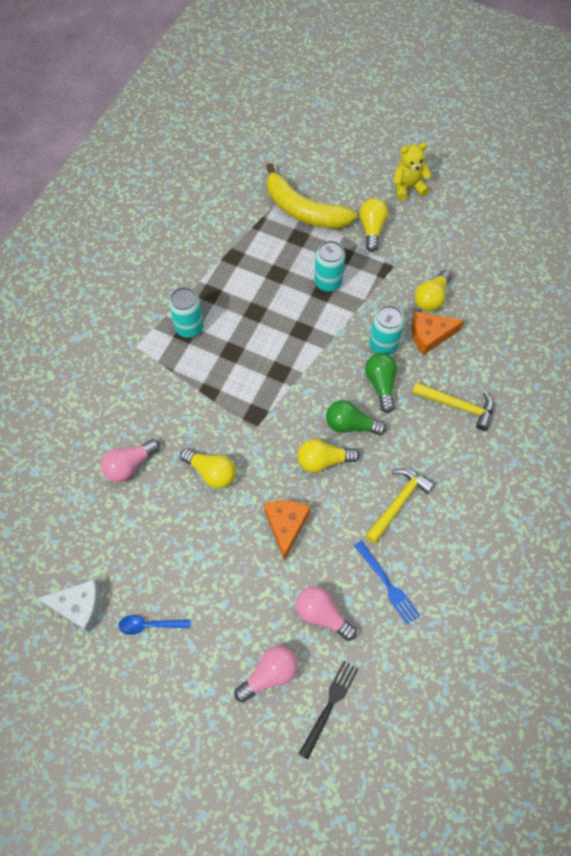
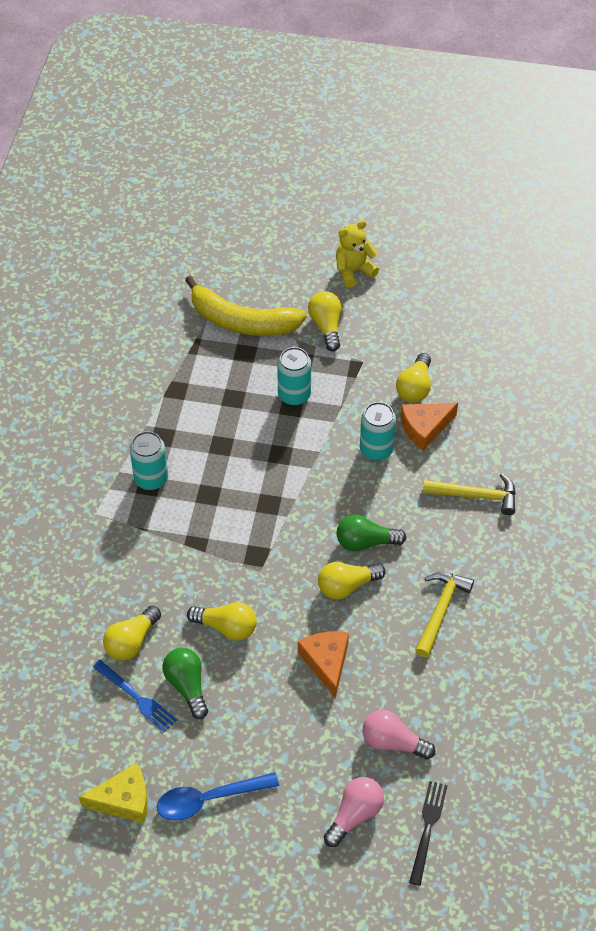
camera: 15 degrees left, 10 degrees down
white cheese [37,580,100,632] -> yellow cheese [79,763,148,823]
pink light bulb [101,439,160,482] -> yellow light bulb [103,606,161,661]
blue spoon [119,615,190,635] -> blue spoon [157,772,279,820], size x1.55
blue fork [354,540,420,625] -> blue fork moved to [93,660,177,733]
green light bulb [365,353,397,413] -> green light bulb moved to [162,648,208,719]

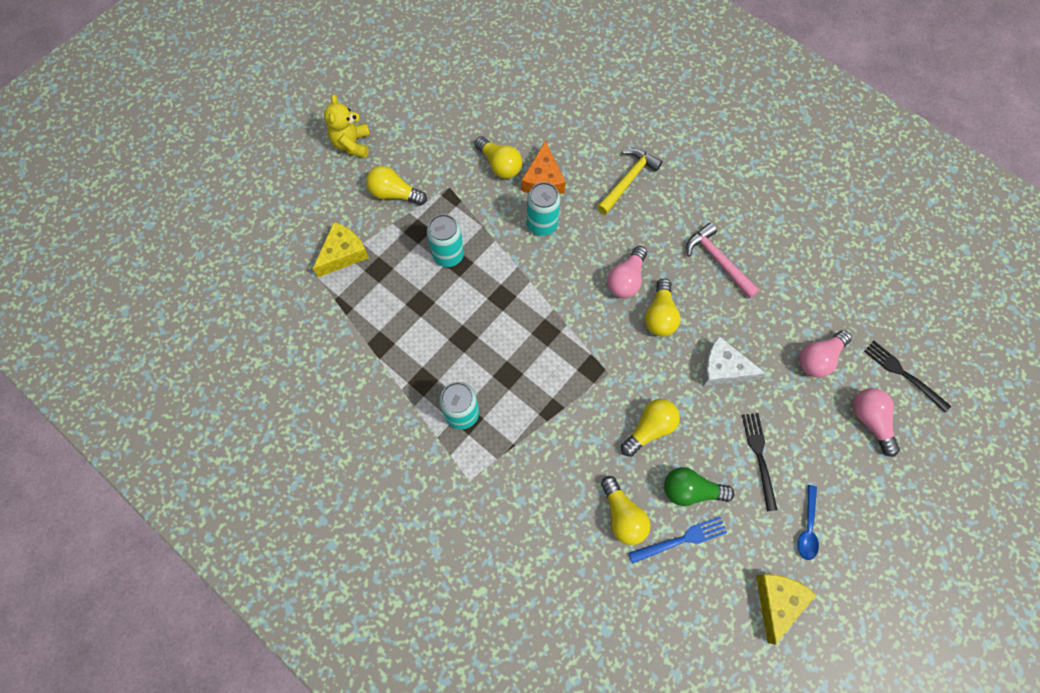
camera: 60 degrees left, 15 degrees up
blue spoon [157,772,279,820] -> blue spoon [798,485,819,560], size x0.64
yellow banana [185,276,307,336] -> yellow cheese [312,222,369,277]
orange cheese [298,631,349,698] -> white cheese [702,336,766,386]
green light bulb [337,515,407,552] -> pink light bulb [607,246,647,298]
yellow hammer [415,572,474,657] -> pink hammer [686,223,759,299]
none -> black fork [742,413,777,511]

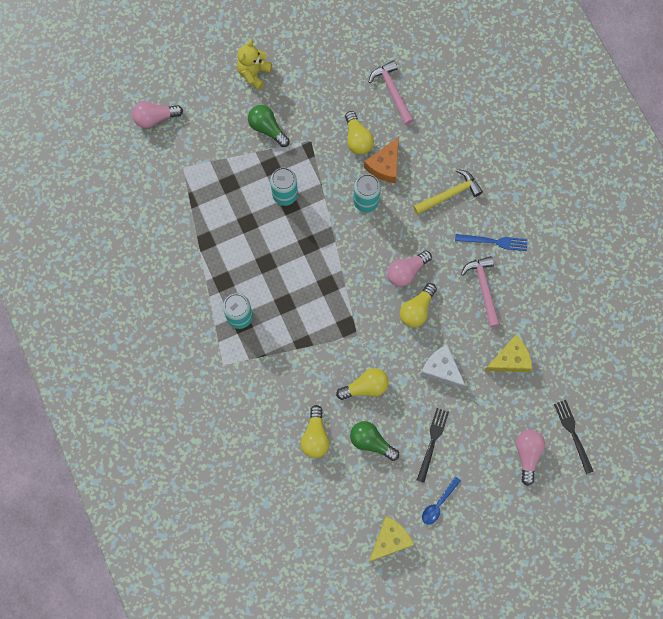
camera: 25 degrees right, 5 degrees up
yellow cheese [312,222,369,277] -> yellow cheese moved to [484,335,532,372]
yellow light bulb [366,166,427,205] -> green light bulb [248,105,290,147]
blue fork [628,516,727,564] -> blue fork moved to [455,234,528,251]
pink light bulb [799,330,852,377] -> pink light bulb moved to [132,101,183,128]
none -> pink hammer [369,60,414,125]

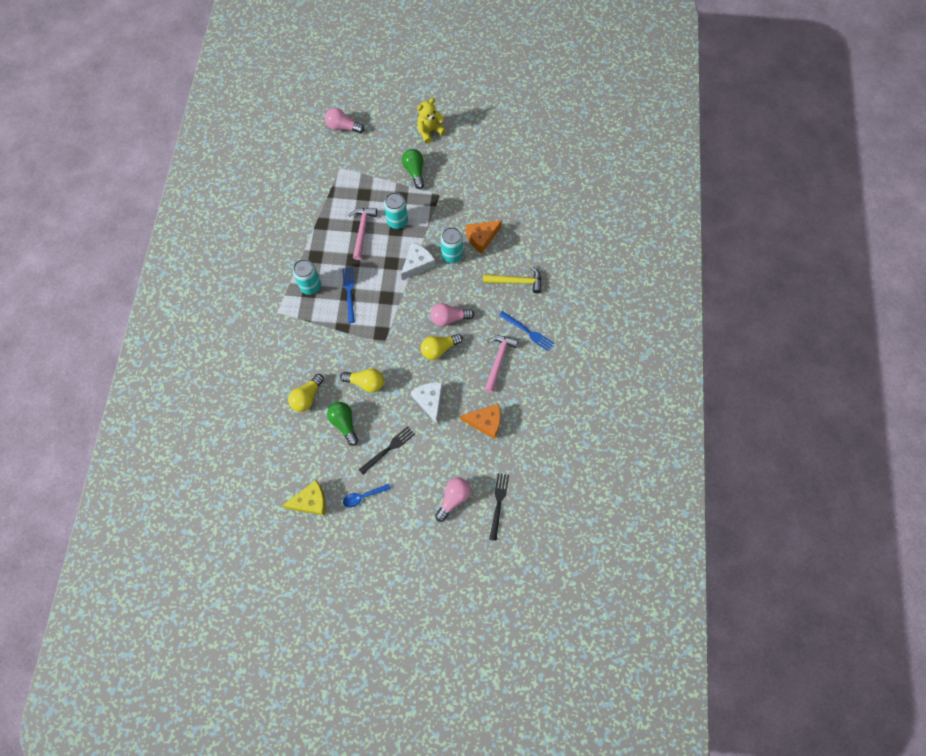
camera: 30 degrees right, 5 degrees down
yellow light bulb [345,111,374,155] -> none
pink hammer [369,60,414,125] -> pink hammer moved to [349,208,377,260]
yellow cheese [484,335,532,372] -> orange cheese [460,404,500,439]
none -> blue fork [342,268,355,323]
none -> white cheese [401,242,435,280]

